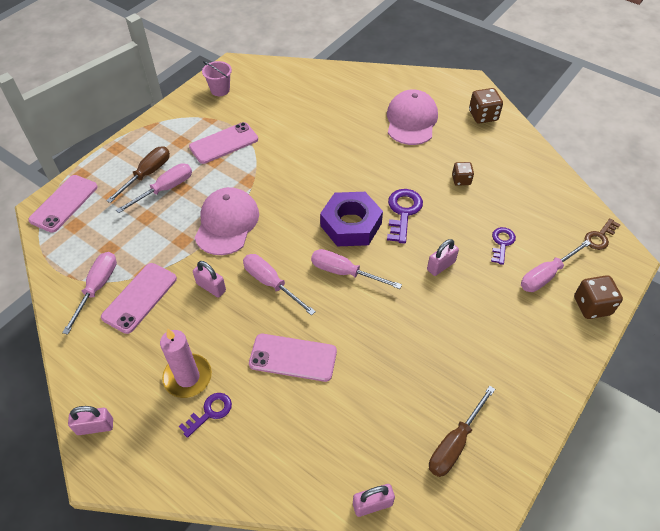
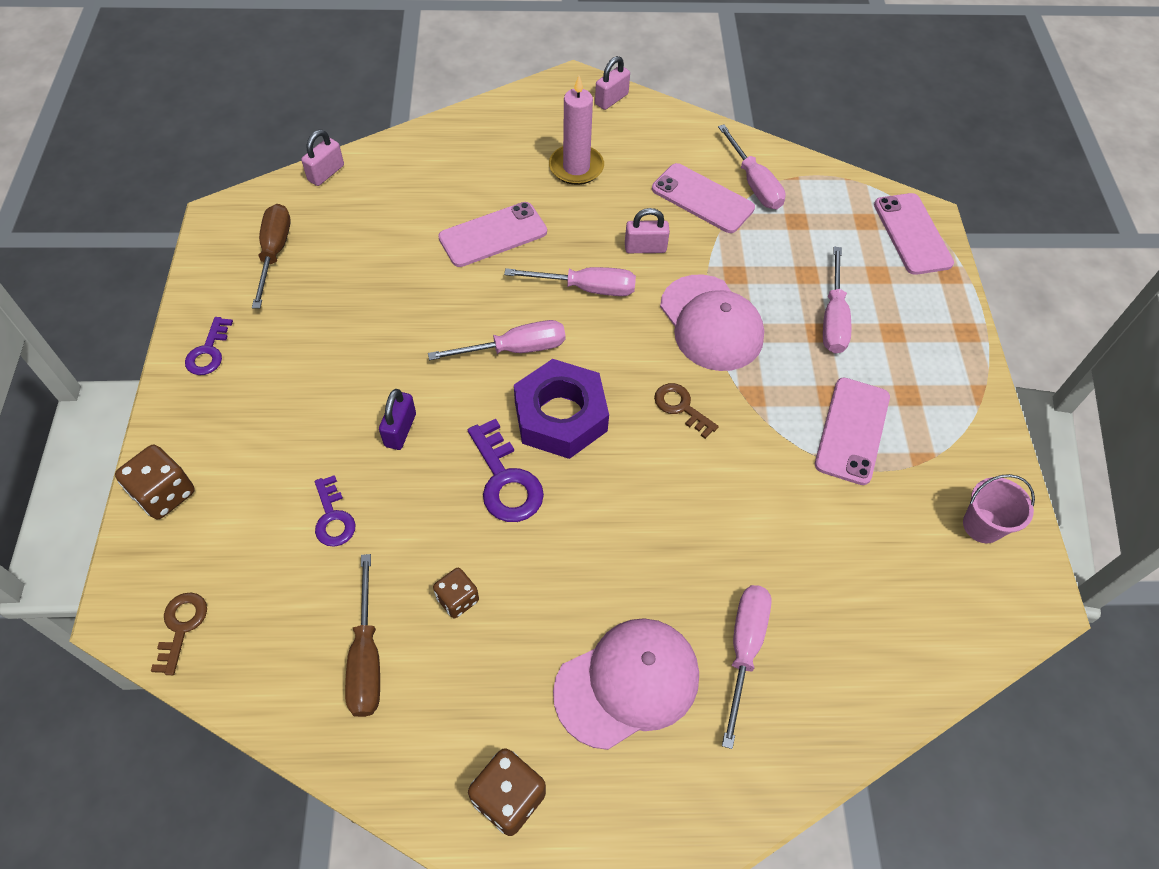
camera: 140 degrees right, 5 degrees up
pink phone [101,263,177,334] -> pink phone turned 45 degrees counterclockwise [652,163,755,233]
brown screwdriver [106,146,170,203] -> brown screwdriver moved to [345,554,380,717]
purple key [179,393,232,438] -> purple key moved to [185,317,233,375]
pink cap [387,90,438,145] -> pink cap turned 90 degrees counterclockwise [553,618,699,750]
pink padlock [427,239,459,276] -> purple padlock [379,389,416,450]
pink screwdriver [521,240,591,292] -> pink screwdriver moved to [722,585,772,749]
none -> brown key [654,383,719,439]

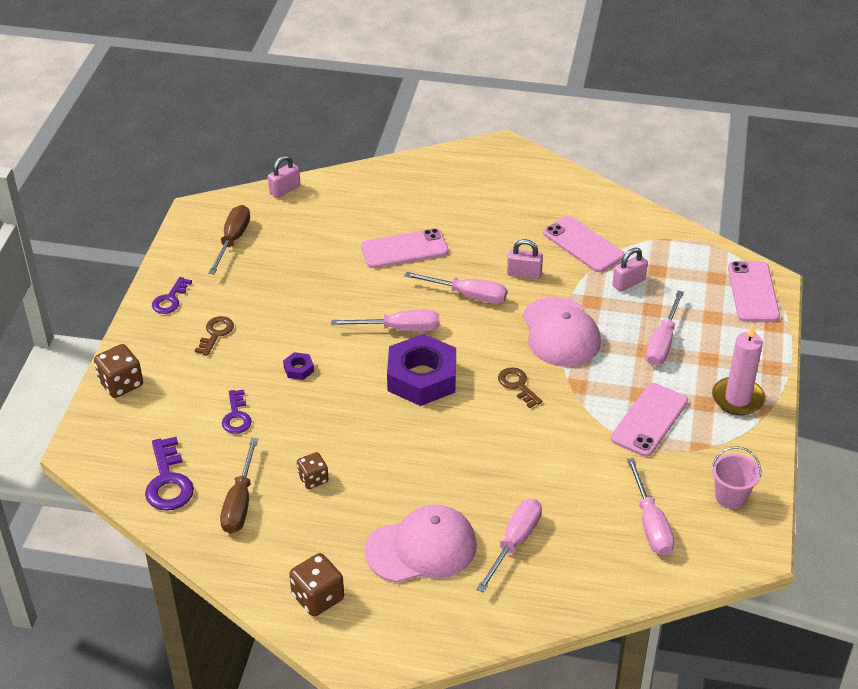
camera: 15 degrees right, 15 degrees down
brown key [151,592,207,675] -> brown key moved to [194,316,234,356]
purple padlock [379,389,416,450] -> purple nut [283,352,314,380]
purple key [468,419,544,522] -> purple key moved to [145,437,194,511]
pink candle [549,76,604,185] -> pink candle moved to [712,323,765,415]
pink padlock [595,56,630,110] -> pink padlock moved to [612,248,648,292]
pink screwdriver [718,125,786,209] -> pink screwdriver moved to [627,458,674,556]

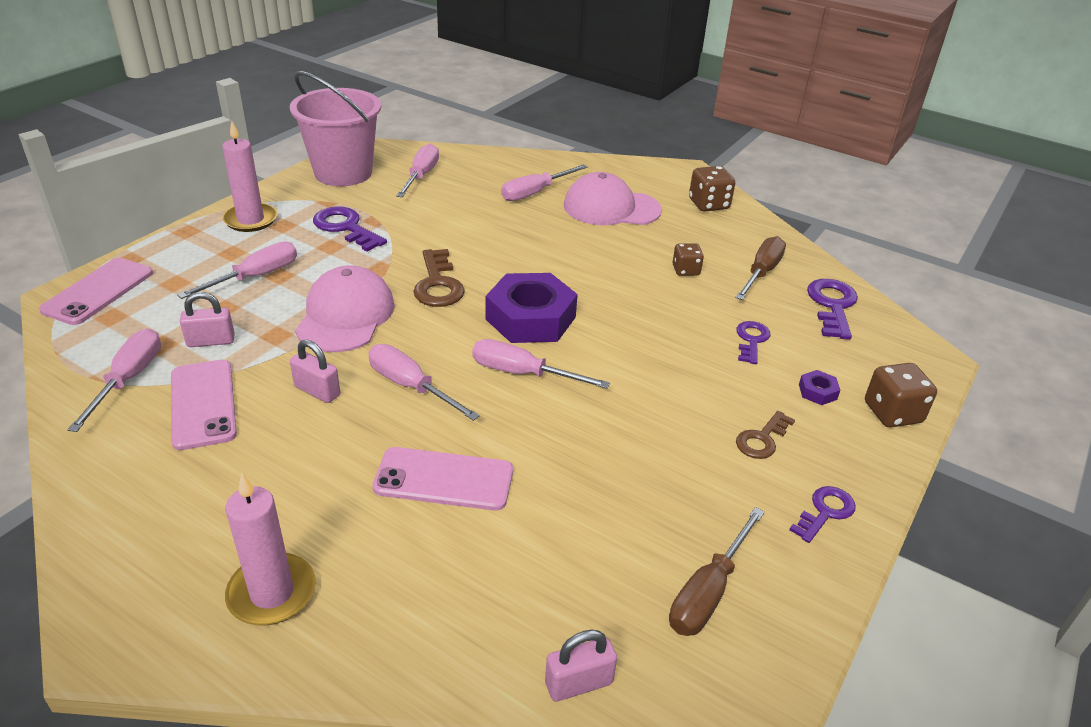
camera: 160 degrees left, 5 degrees down
purple nut [283,352,314,380] -> purple nut moved to [799,370,840,405]
brown key [498,367,542,408] -> brown key [413,249,465,307], size x1.55
pink phone [611,383,688,457] -> purple key [313,206,387,252]
pink bucket [711,446,761,509] -> pink bucket [290,71,381,186], size x2.12
none -> pink screwdriver [67,329,161,432]
none -> pink candle [225,473,316,625]

